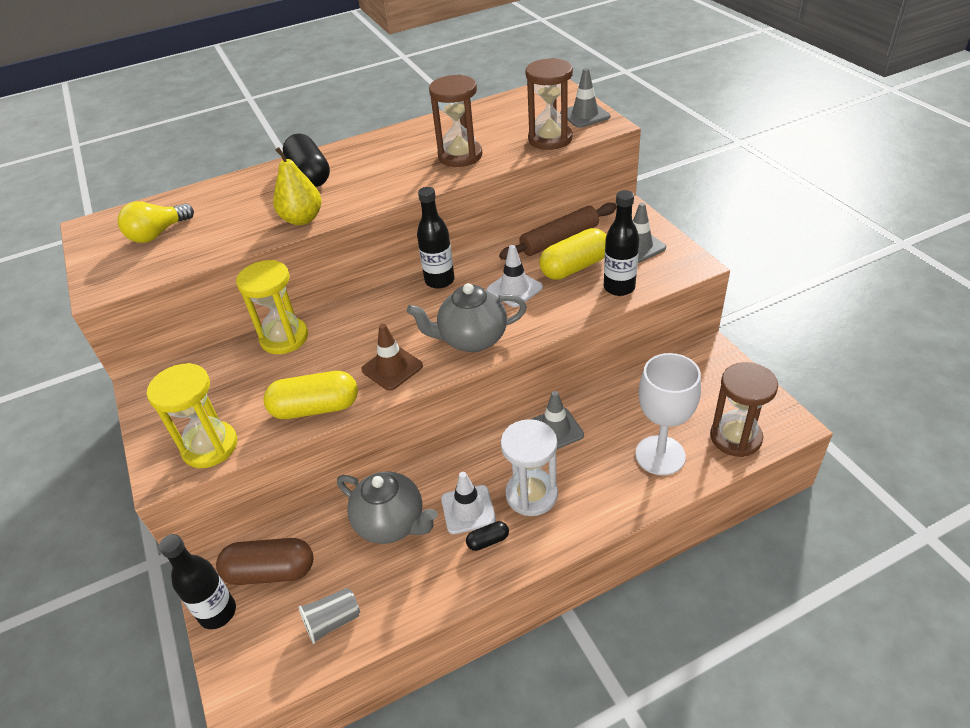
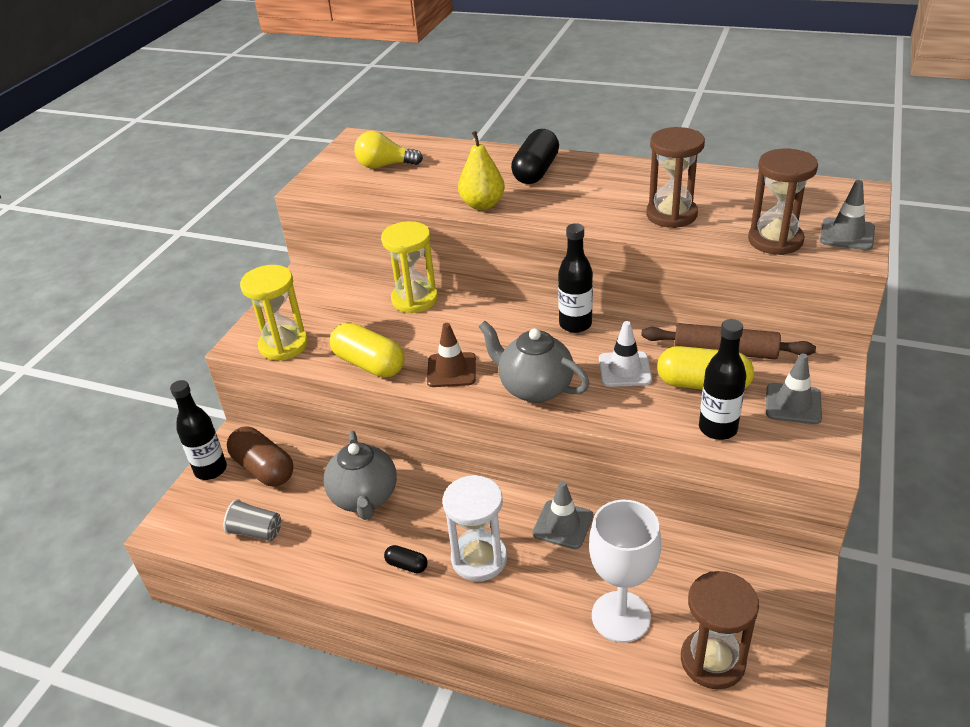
camera: 45 degrees right, 5 degrees down
white traffic cone [441,472,496,534] -> none

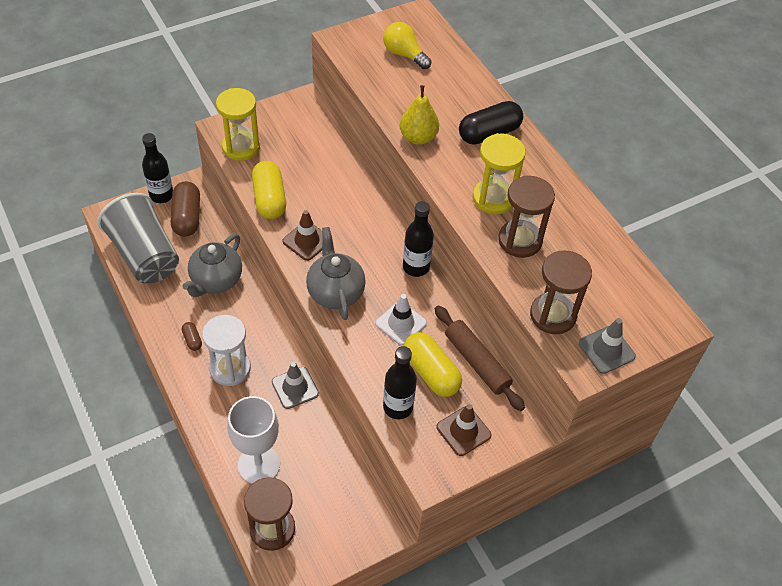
camera: 35 degrees right, 15 degrees up
grey cup [223,499,281,541] -> grey cup [97,193,179,283], size x2.30
yellow hourglass [381,221,438,313] -> yellow hourglass moved to [472,133,526,214]
black capsule [384,545,427,573] -> brown capsule [182,322,202,351]
grey traffic cone [766,354,822,424] -> brown traffic cone [436,404,492,456]

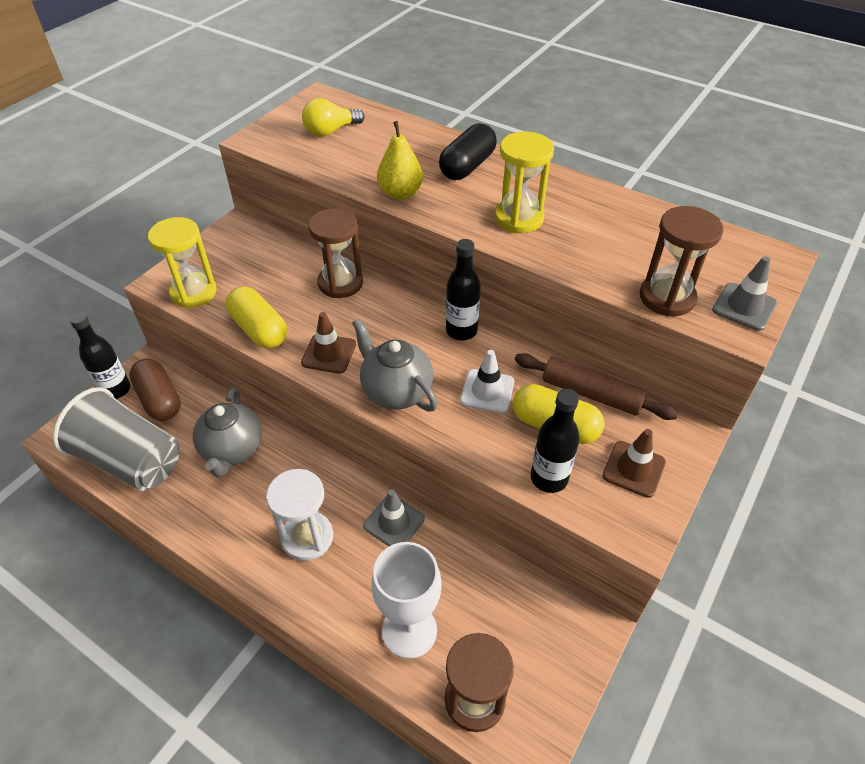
camera: 25 degrees left, 5 degrees down
brown capsule [182,322,202,351] -> none
yellow light bulb [383,22,431,69] -> yellow light bulb turned 45 degrees counterclockwise [302,98,365,137]
brown hourglass [498,176,555,258] -> brown hourglass moved to [308,208,363,298]

